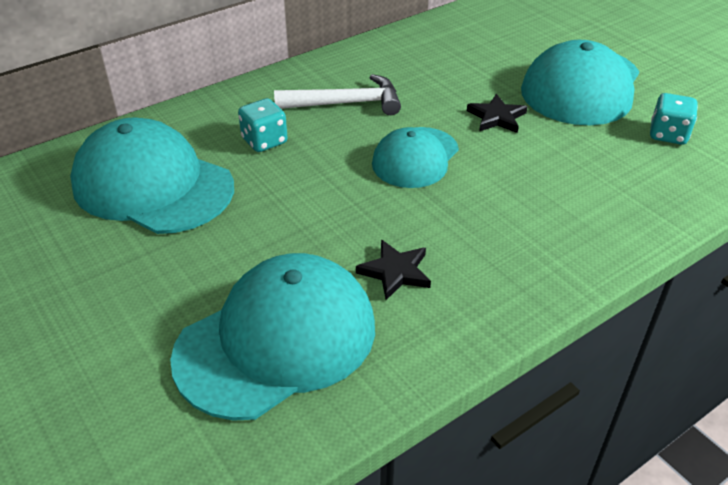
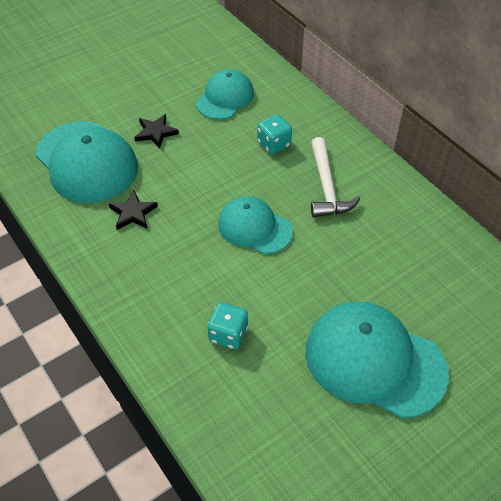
camera: 90 degrees right, 10 degrees up
turquoise cap [70,117,234,234] -> turquoise cap [196,69,254,120], size x0.62
black star [467,94,527,133] -> black star moved to [134,114,179,149]
turquoise dice [650,93,698,145] -> turquoise dice moved to [208,302,248,350]

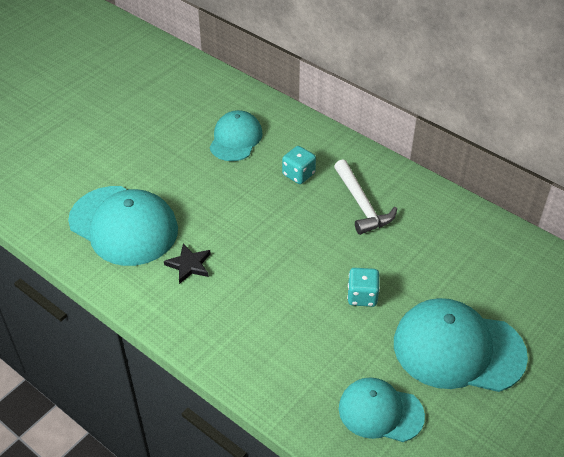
camera: 15 degrees left, 5 degrees down
black star [134,114,179,149] -> none
turquoise dice [208,302,248,350] -> turquoise dice moved to [347,268,380,307]
turquoise cap [218,196,293,254] -> turquoise cap moved to [339,377,425,442]

